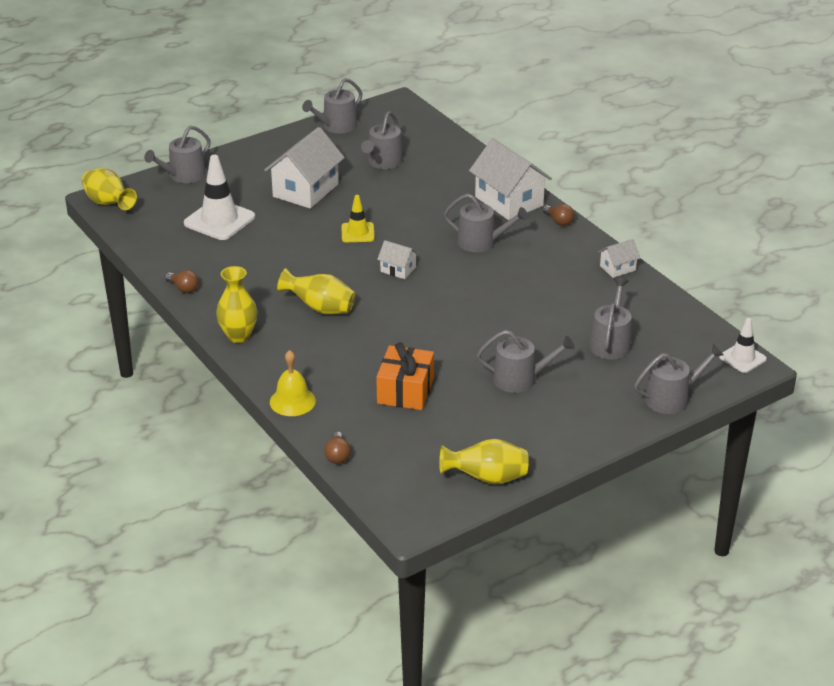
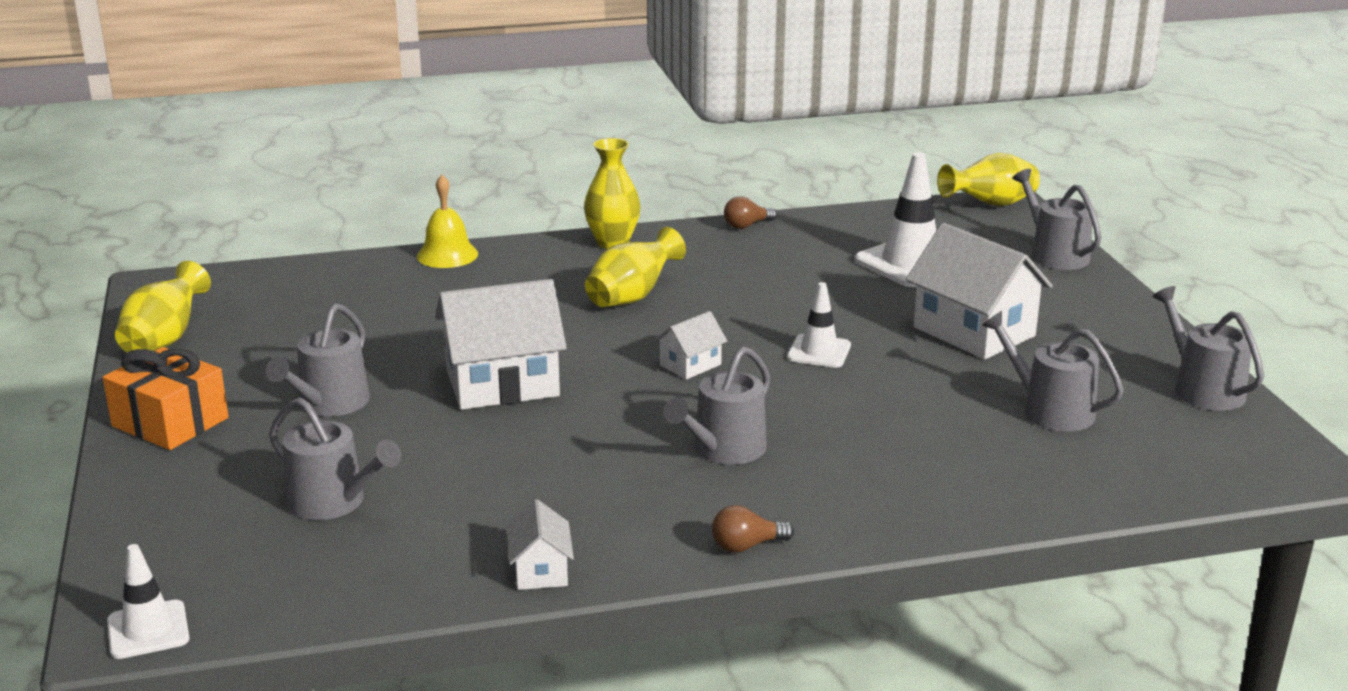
camera: 110 degrees right, 10 degrees down
brown light bulb [324,432,351,464] -> none
yellow traffic cone [341,195,375,242] -> white traffic cone [787,282,851,368]
orange gift [376,342,434,410] -> orange gift moved to [103,347,229,450]
white house [469,138,552,220] -> white house moved to [435,279,567,410]
grey watering can [634,344,724,414] -> none

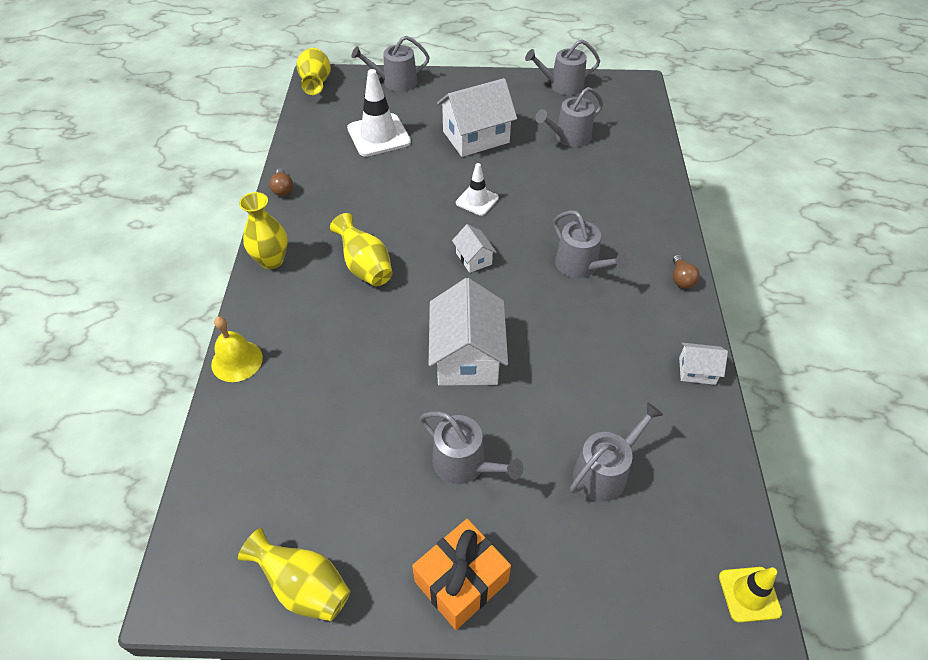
camera: 75 degrees left, 25 degrees up
white traffic cone [107,544,189,659] -> yellow traffic cone [719,567,782,623]

